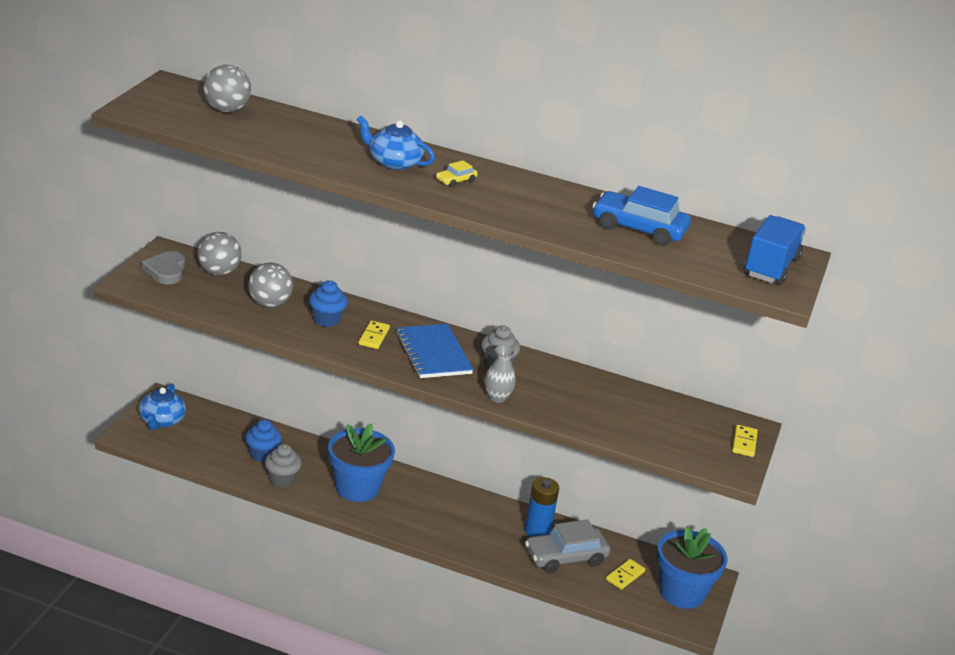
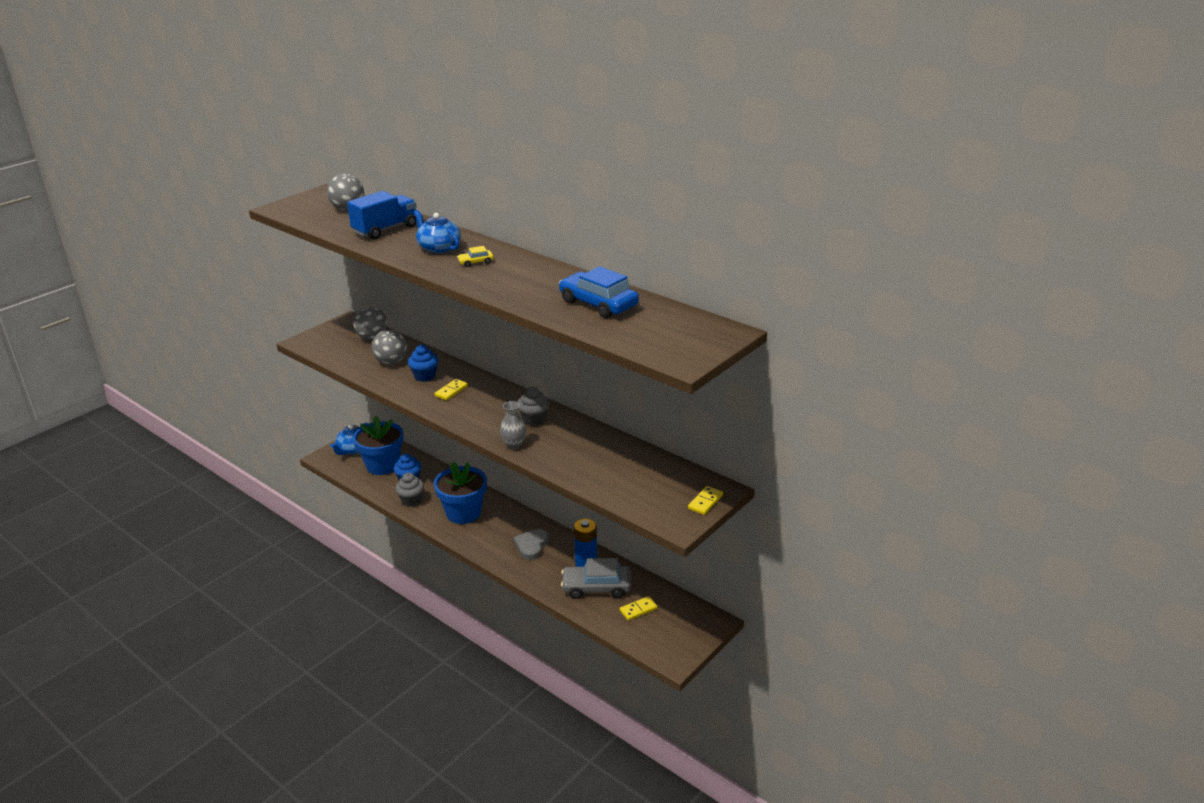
camera: 25 degrees right, 0 degrees up
grey heart [141,251,185,284] -> grey heart moved to [513,529,549,560]
blue notebook [396,324,474,378] -> none
blue flower pot [657,526,728,609] -> blue flower pot moved to [353,416,403,475]
blue truck [744,215,806,285] -> blue truck moved to [347,191,417,240]

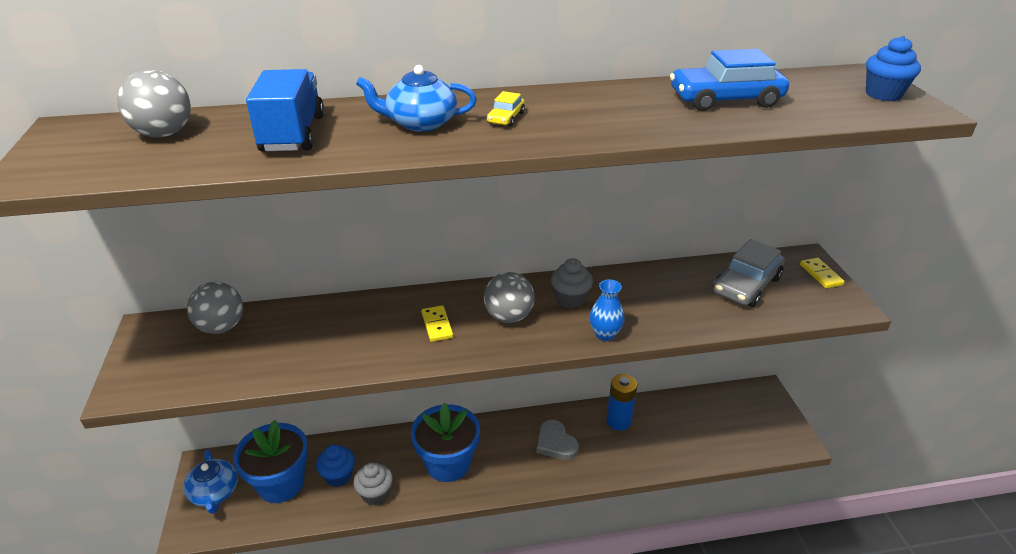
camera: 50 degrees left, 5 degrees up
grey ball [372,330,407,365] -> grey ball moved to [484,272,535,323]
blue cupcake [408,345,439,382] -> blue cupcake moved to [866,36,921,101]
grey vase [500,401,526,449] -> blue vase [589,279,625,341]
grey car [561,558,631,599] -> grey car moved to [713,239,785,307]
yellow domino [620,596,658,621] -> none

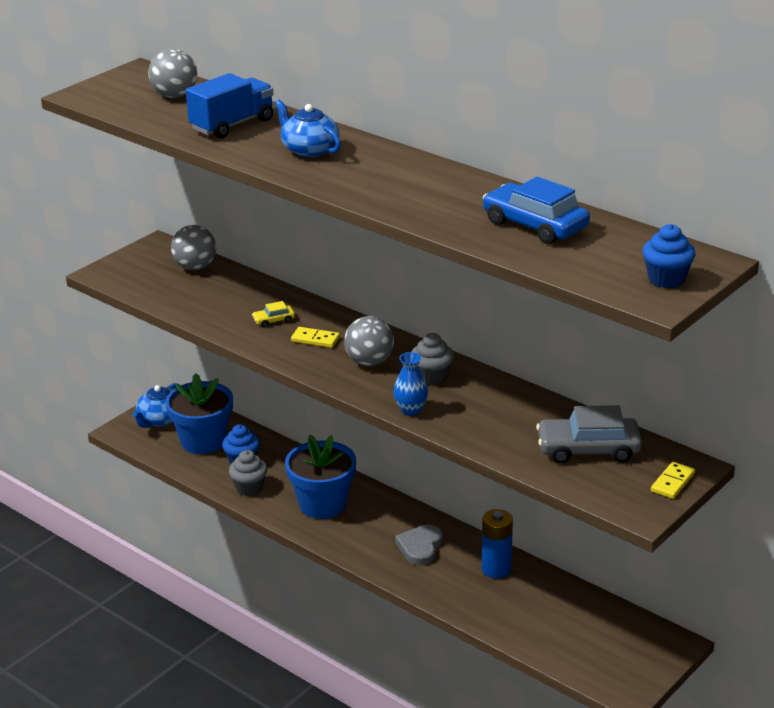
camera: 50 degrees right, 5 degrees down
yellow domino [421,305,453,342] -> yellow domino turned 75 degrees clockwise [291,327,340,348]
yellow car [487,91,525,127] -> yellow car moved to [252,301,295,327]

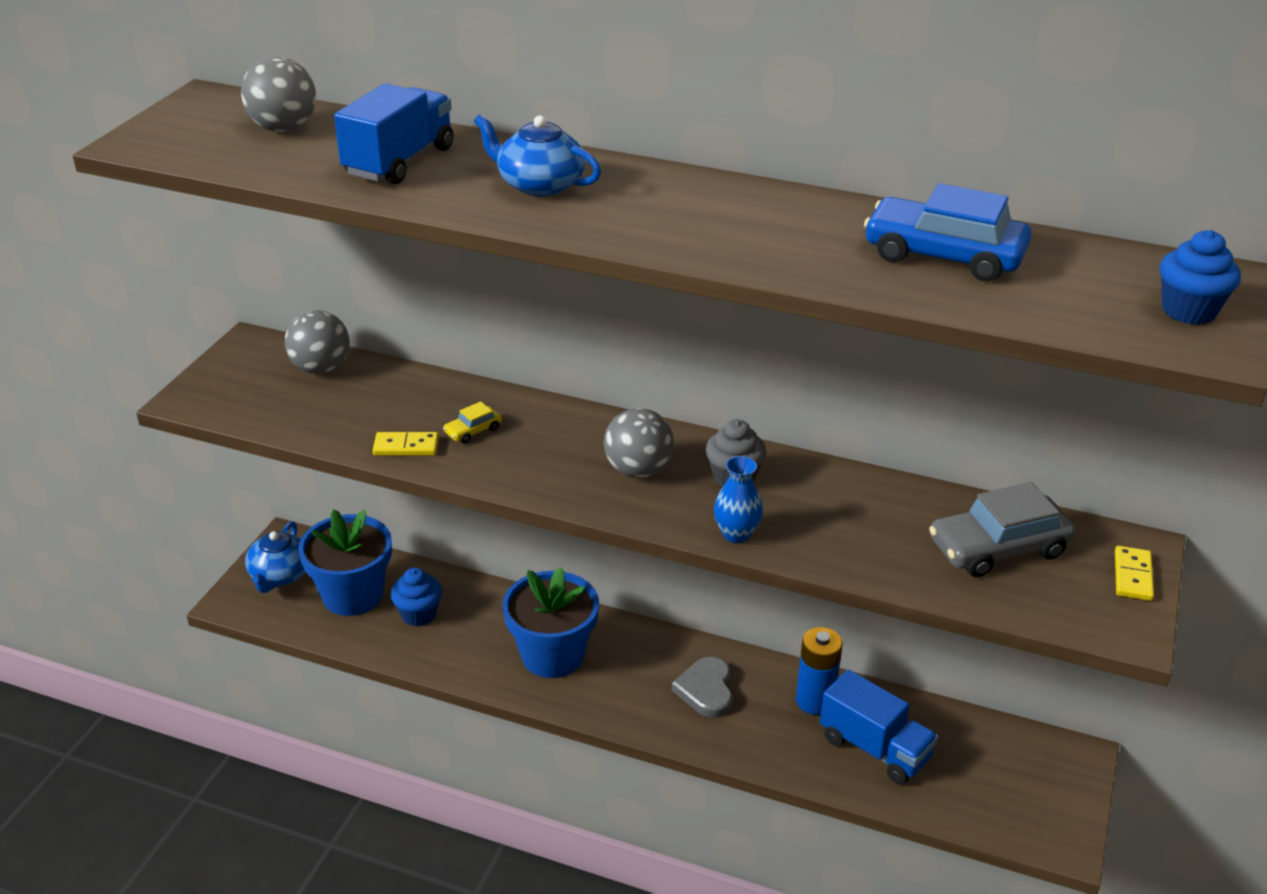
camera: 20 degrees left, 5 degrees up
grey cupcake [229,450,267,496] -> none
yellow domino [291,327,340,348] -> yellow domino moved to [373,432,439,456]
none -> blue truck [820,669,938,785]

